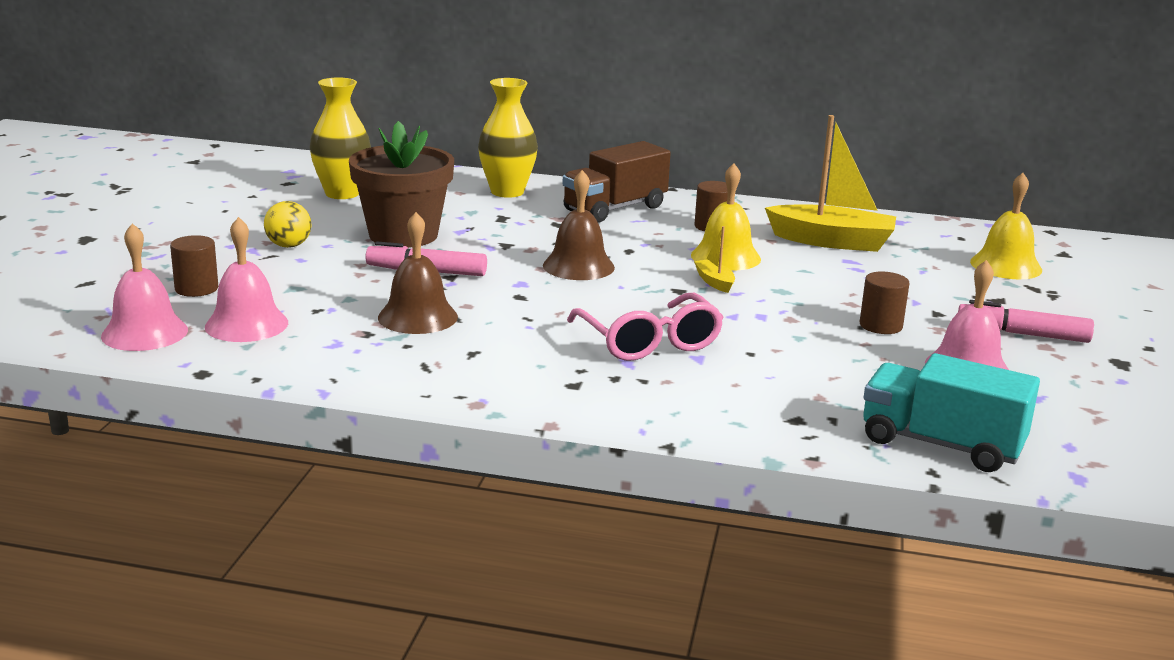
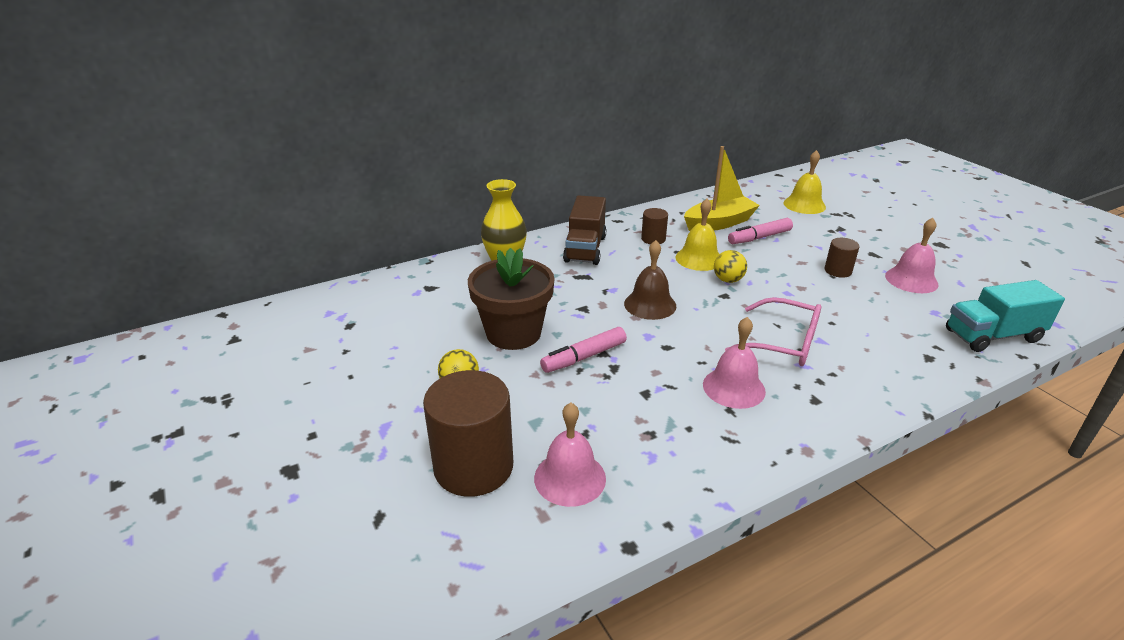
camera: 40 degrees left, 10 degrees up
pink bell [101,223,188,351] -> pink bell moved to [703,317,766,409]
brown cylinder [170,235,218,297] -> brown cylinder [423,370,513,497], size x2.06
yellow vase [310,78,371,199] -> none
brown bell [378,212,458,334] -> none
yellow boat [694,226,735,293] -> yellow ball [714,250,747,283]
pink marker [958,300,1094,343] -> pink marker moved to [728,218,793,244]

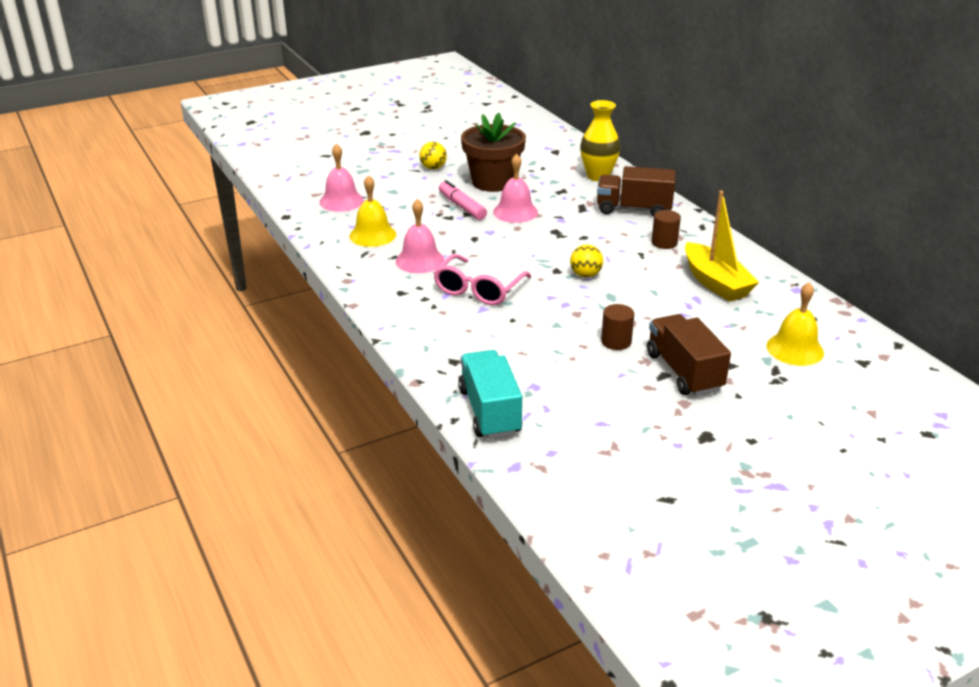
camera: 90 degrees right, 0 degrees up
brown cylinder [423,370,513,497] -> none
brown bell [624,240,676,320] -> none
yellow bell [676,199,719,271] -> yellow bell moved to [350,175,396,247]
pink marker [728,218,793,244] -> none
pink bell [885,218,939,293] -> pink bell moved to [493,154,538,223]
none -> brown truck [647,314,731,396]

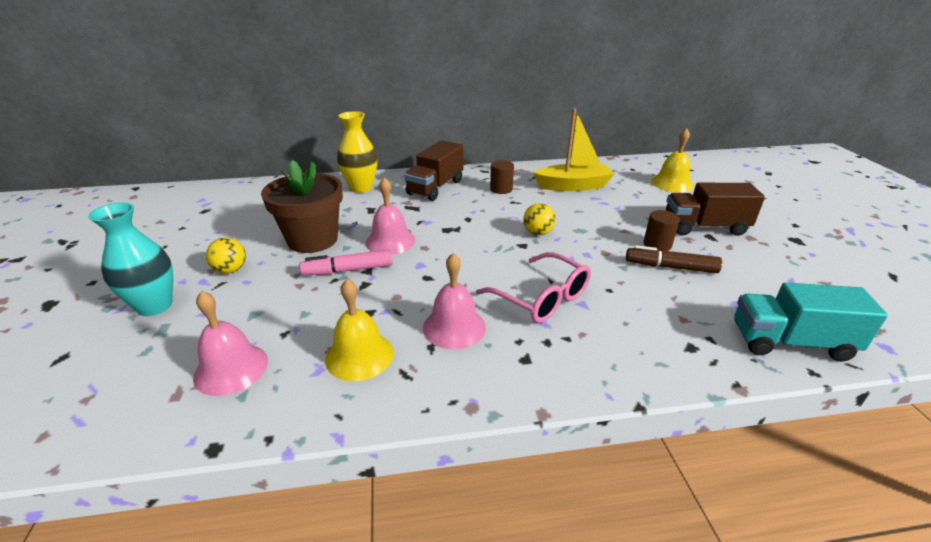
camera: 70 degrees left, 0 degrees up
none -> turquoise vase [88,203,173,316]
none -> brown marker [626,245,722,273]

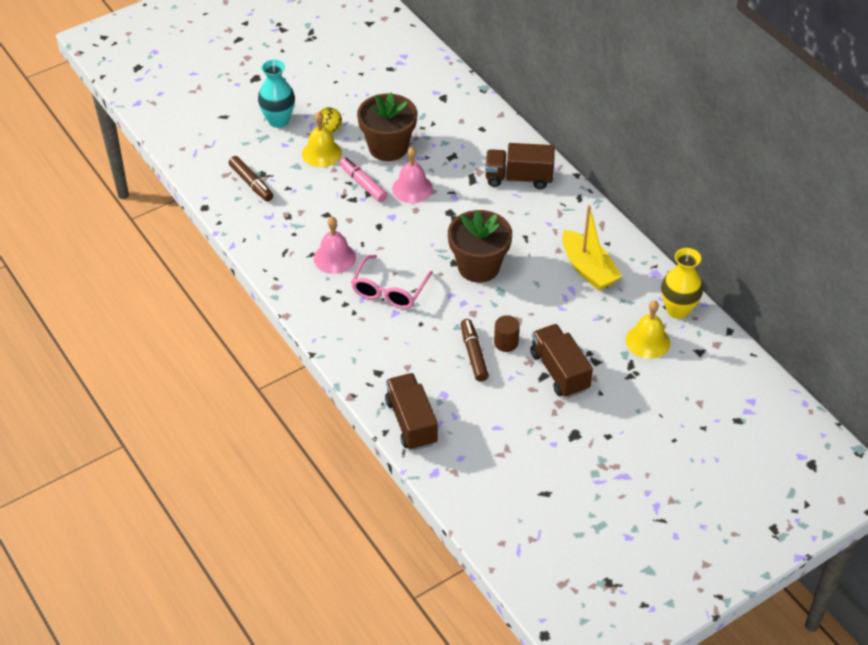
camera: 65 degrees right, 15 degrees up
pink bell [193,291,268,396] -> brown marker [229,156,273,201]
yellow bell [325,279,394,381] -> yellow bell moved to [302,111,342,167]
yellow vase [337,111,377,193] -> yellow vase moved to [661,248,703,319]
brown cylinder [490,160,514,194] -> none
yellow ball [523,203,556,235] -> brown flower pot [448,210,512,283]
turquoise truck [734,282,888,362] -> brown truck [385,373,438,451]

